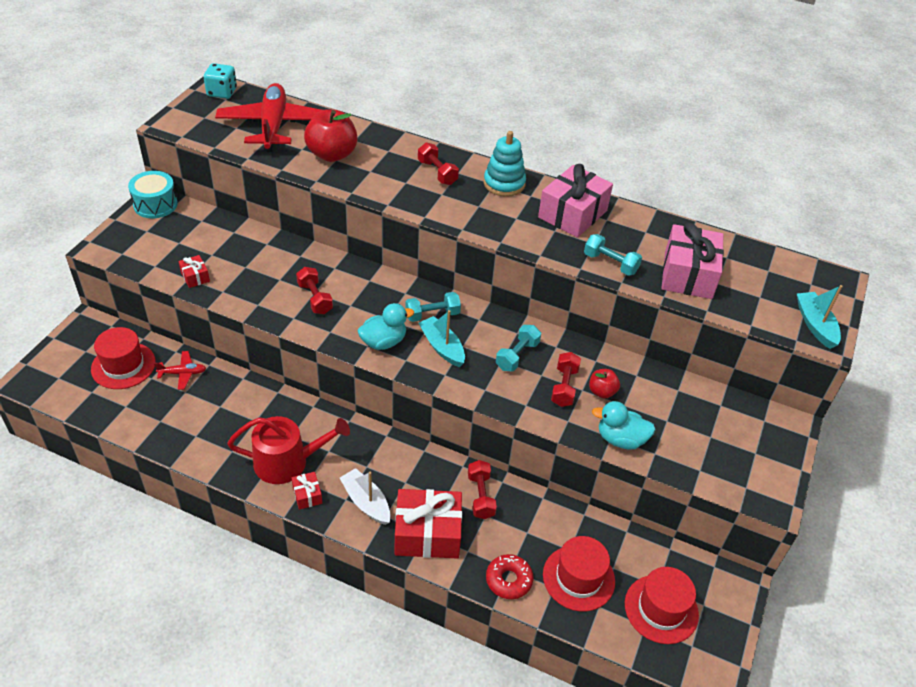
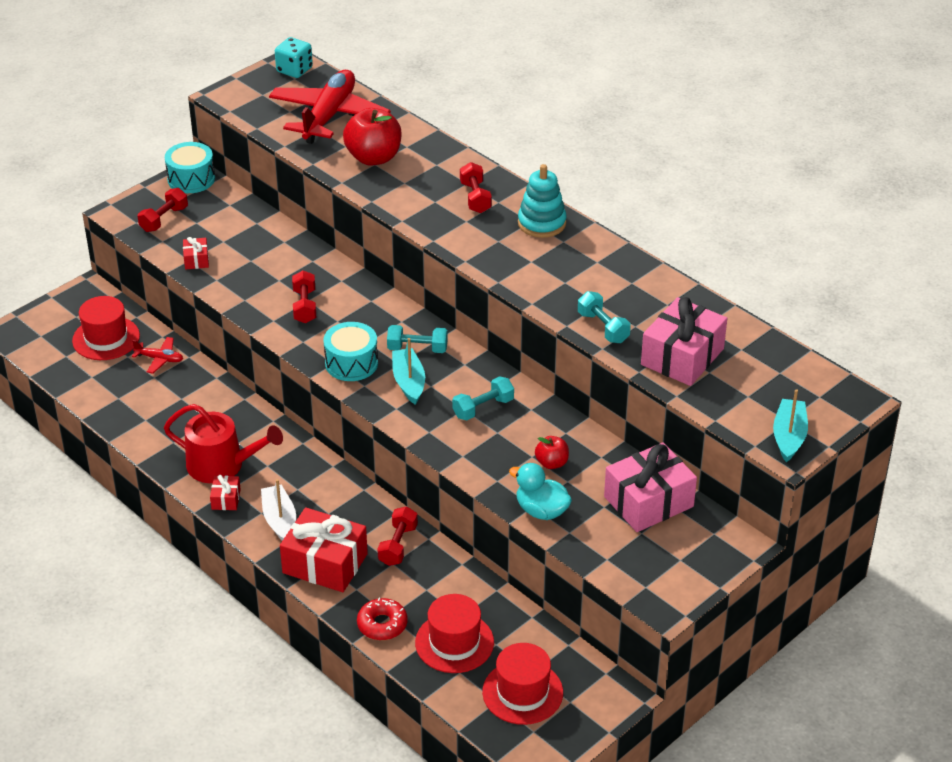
camera: 25 degrees right, 5 degrees down
turquoise duck [357,303,414,350] -> turquoise drum [324,322,378,381]
pink gift [538,164,613,238] -> pink gift moved to [604,442,697,532]
red dumbbell [551,352,581,407] -> red dumbbell moved to [138,188,188,232]

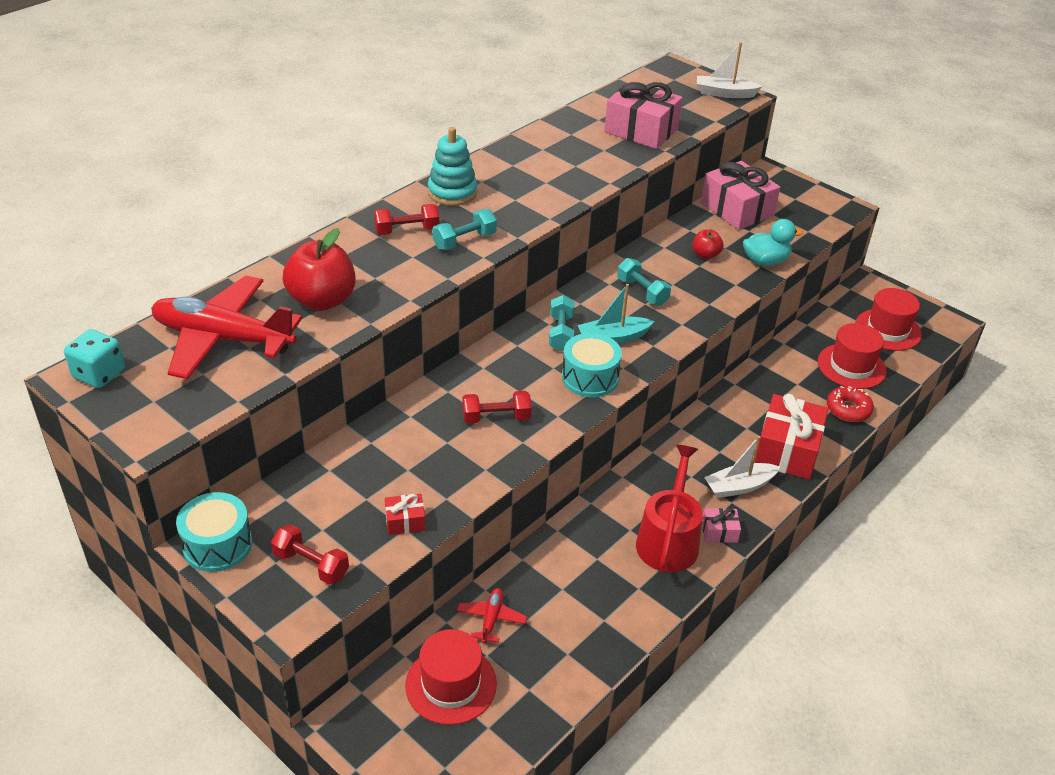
camera: 95 degrees left, 0 degrees up
red gift [210,475,241,510] -> pink gift [702,508,741,543]
red dumbbell [377,506,418,566] -> none
turquoise duck [509,463,572,520] -> turquoise duck turned 135 degrees counterclockwise [743,219,803,266]
turquoise dumbbell [578,291,631,343] -> turquoise dumbbell moved to [433,209,497,250]
turquoise boat [773,389,808,462] -> white boat [697,42,762,98]

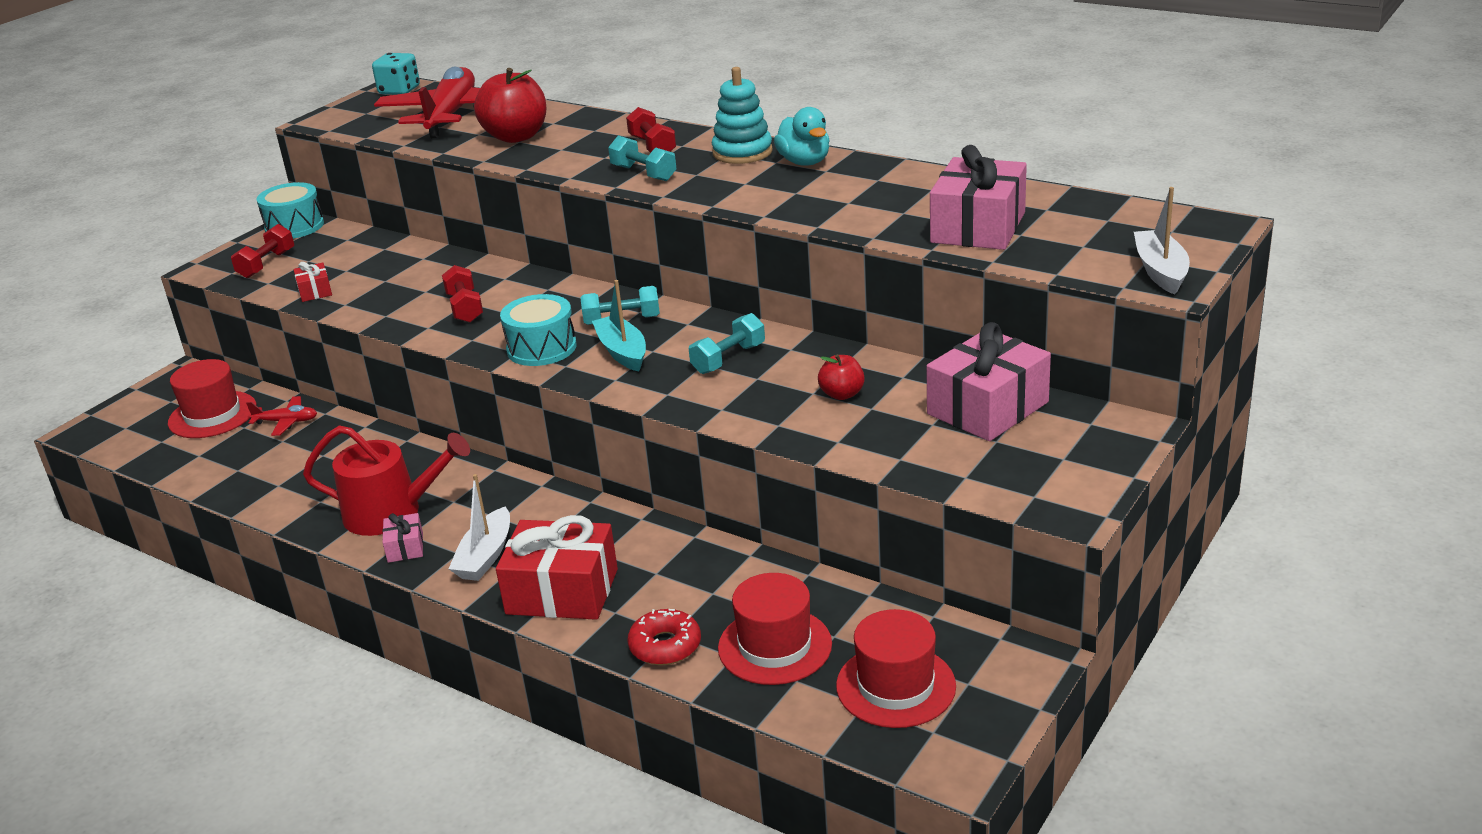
camera: 85 degrees right, 10 degrees down
white boat [704,436,780,498] -> white boat turned 135 degrees counterclockwise [449,474,510,581]
turquoise duck [743,219,803,266] -> turquoise duck moved to [774,107,830,166]

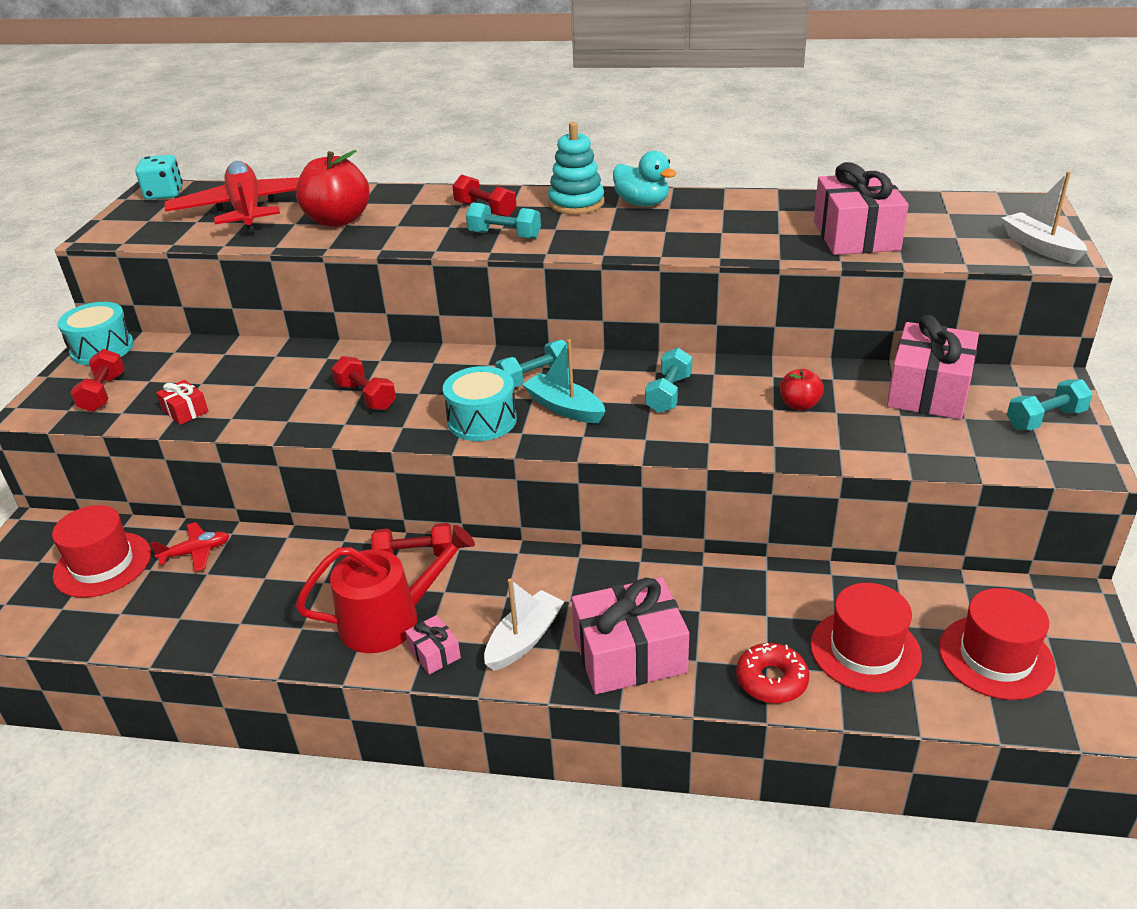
camera: 25 degrees left, 5 degrees up
white boat [449,474,510,581] -> white boat turned 135 degrees counterclockwise [484,579,564,671]
red gift [496,515,618,620] -> pink gift [572,577,689,694]
none -> red dumbbell [371,523,452,557]
none -> turquoise dumbbell [1007,379,1093,430]

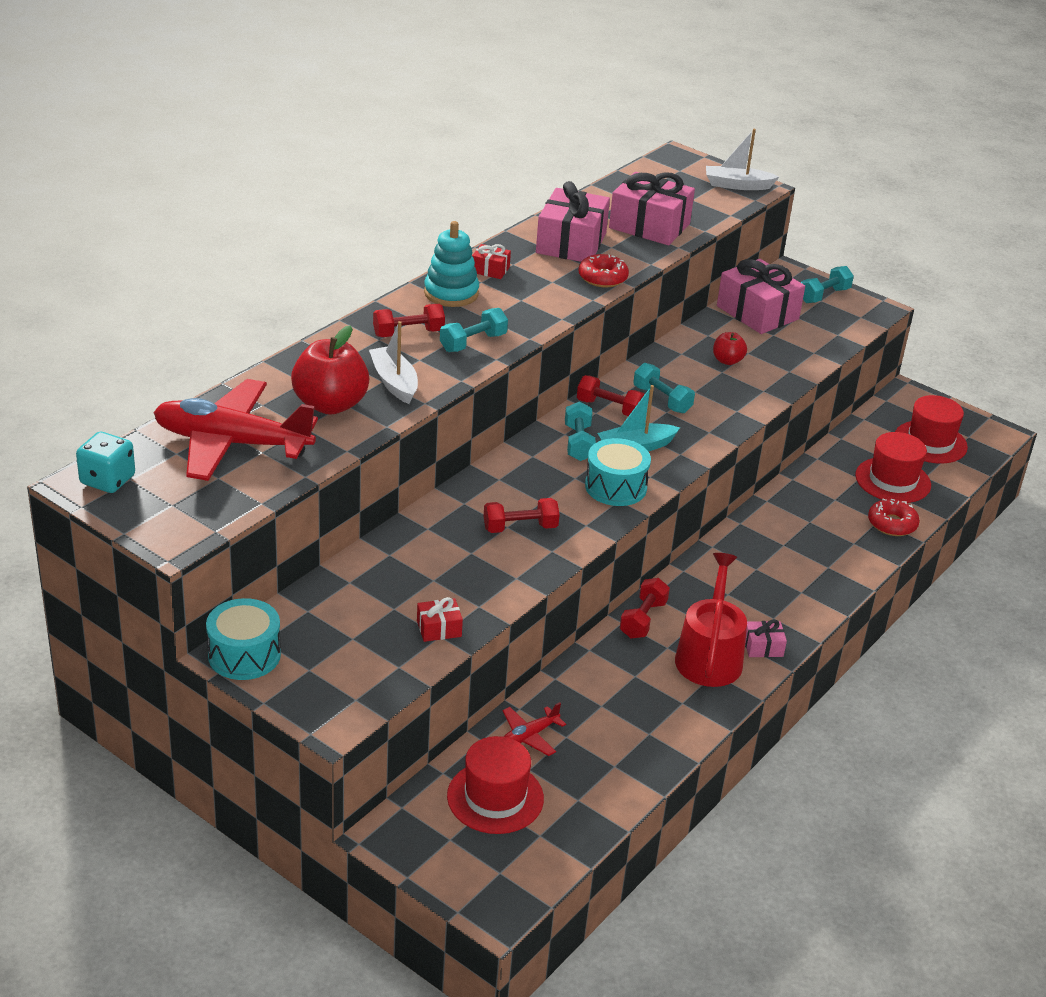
camera: 65 degrees left, 0 degrees up
red dumbbell [70,349,125,412] -> red dumbbell moved to [577,375,645,416]
red plane [150,522,229,572] -> red plane turned 135 degrees counterclockwise [503,702,566,756]
white boat [484,579,564,671] -> white boat moved to [369,321,418,404]
pink gift [572,577,689,694] -> pink gift moved to [536,181,610,262]
turquoise duck [613,151,677,206] -> red gift [472,244,511,279]
turquoise dumbbell [1007,379,1093,430] -> turquoise dumbbell turned 45 degrees clockwise [801,266,854,303]
none -> red donut [578,254,629,288]

